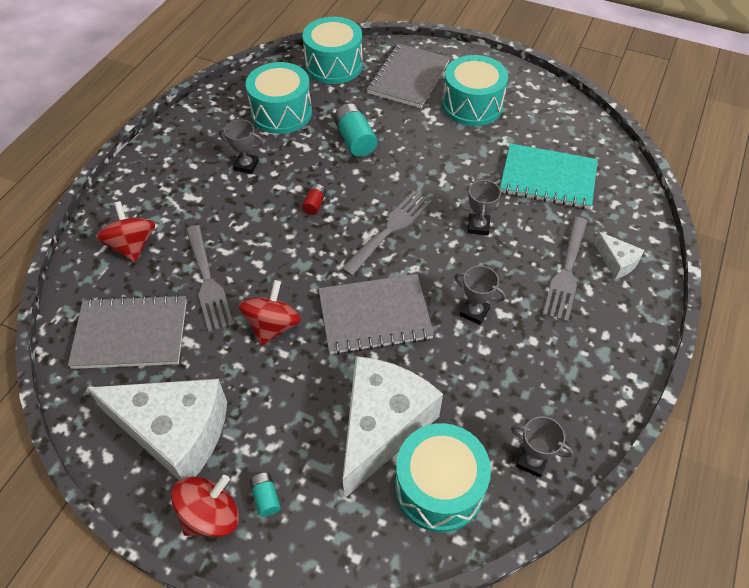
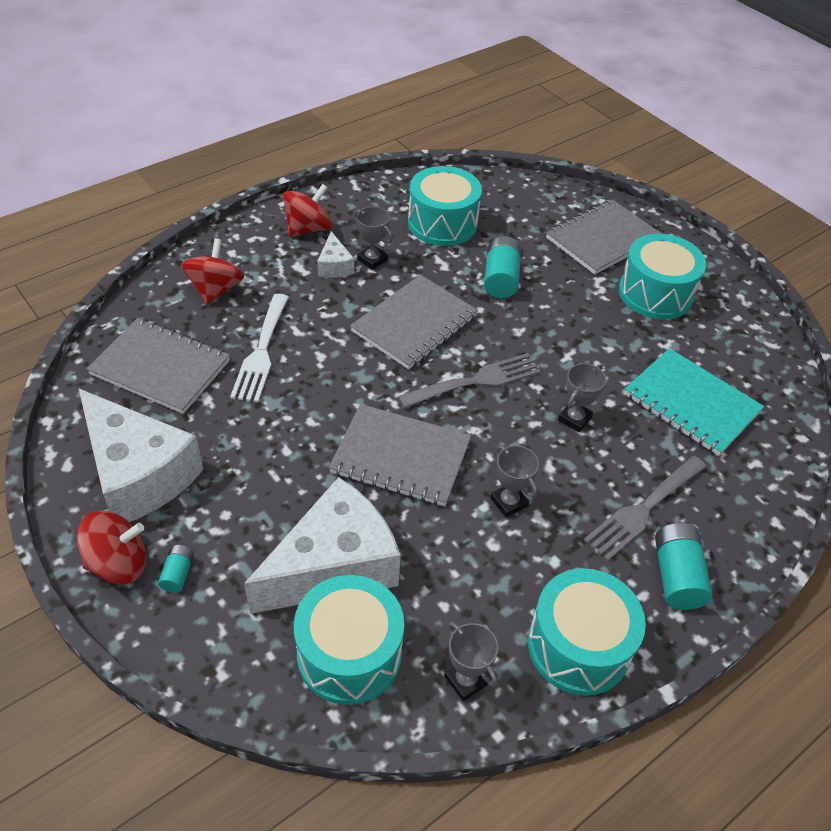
camera: 25 degrees right, 5 degrees down
grey fork [186,225,234,332] -> white fork [230,294,289,402]
red spinning top [239,280,301,346] -> red spinning top moved to [283,184,332,237]
red battery [302,184,326,215] -> grey notebook [350,275,478,369]
turquoise drum [303,17,363,84] -> turquoise drum moved to [528,568,646,696]
white cheese [594,232,645,279] -> white cheese moved to [317,231,354,278]
none -> turquoise battery [655,523,713,610]

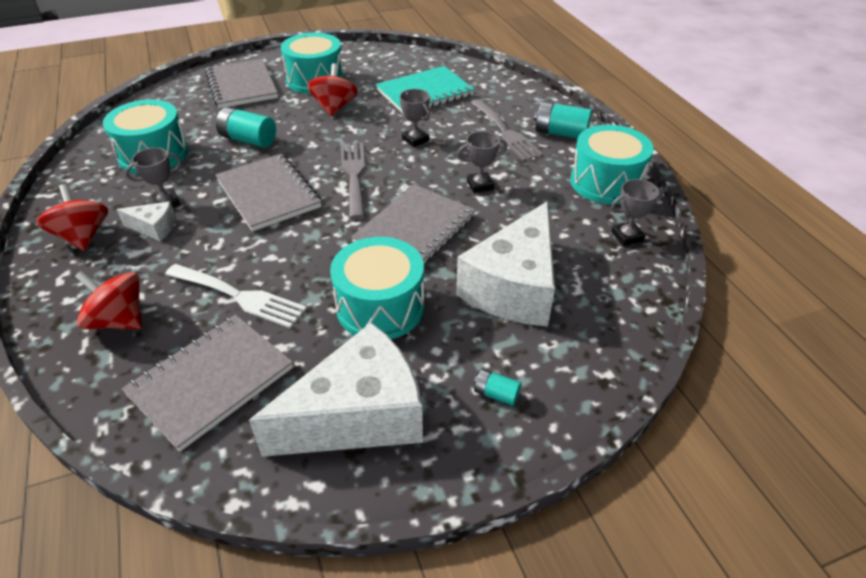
camera: 70 degrees left, 5 degrees down
red spinning top [77,511,147,584] -> red spinning top moved to [307,63,358,116]
white cheese [244,477,401,614] -> white cheese turned 135 degrees counterclockwise [456,201,555,327]
turquoise drum [294,575,404,705] -> turquoise drum moved to [330,237,424,339]

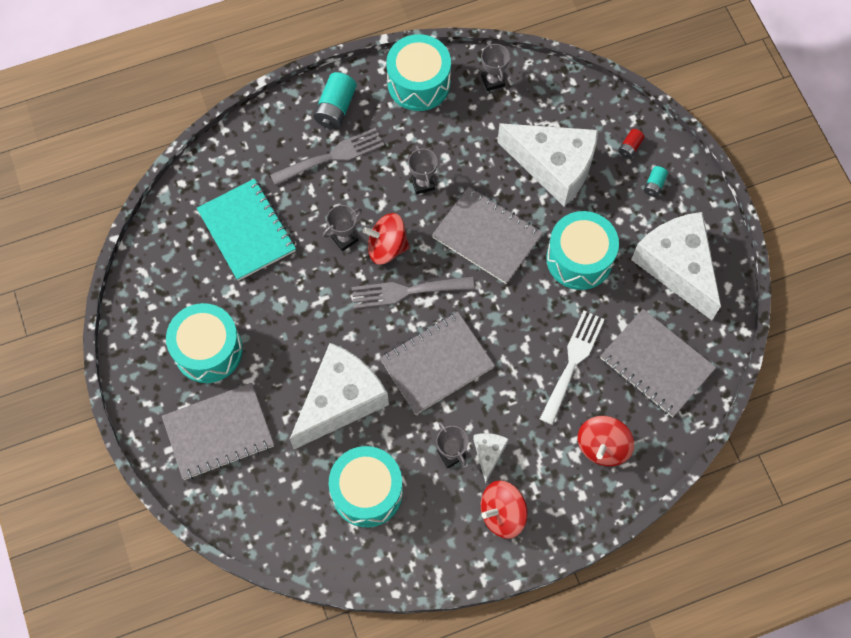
camera: 90 degrees left, 25 degrees up
turquoise battery [216,107,276,147] -> white cheese [290,343,389,449]
red spinning top [307,63,358,116] -> red spinning top moved to [362,213,410,265]
none -> red battery [618,129,645,159]

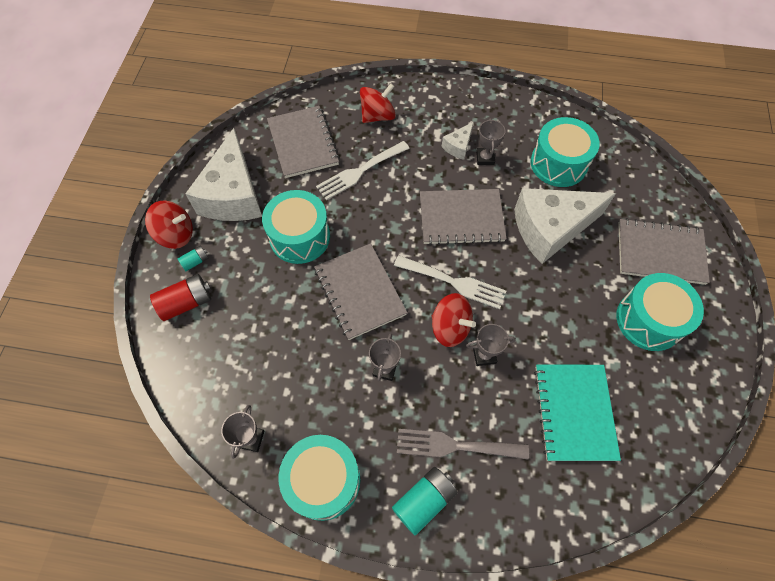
camera: 150 degrees left, 5 degrees down
grey fork [352,276,474,309] -> white fork [394,255,506,309]
red spinning top [481,480,528,539] -> red spinning top moved to [145,201,193,249]
white cheese [497,123,598,207] -> none
red battery [618,129,645,159] -> red battery [150,274,211,321], size x1.86

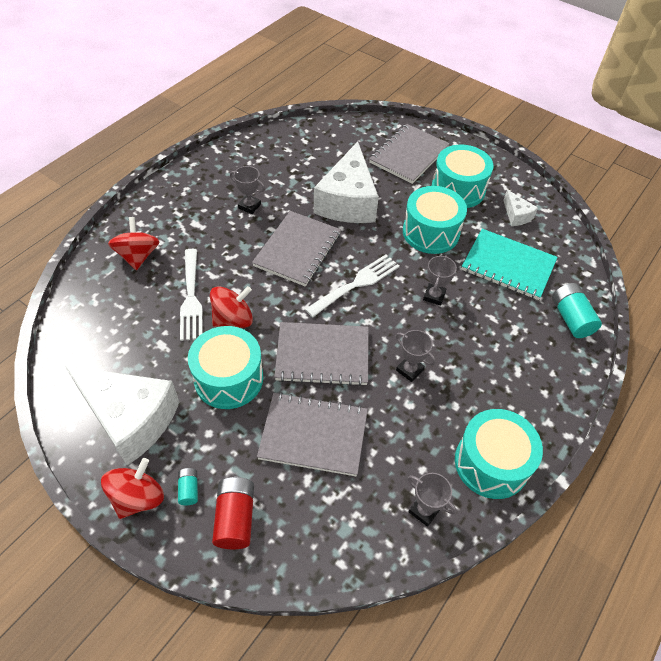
camera: 65 degrees left, 10 degrees down
grey notebook [267,106,340,178] -> grey notebook moved to [257,392,368,476]
turquoise battery [392,467,458,535] -> turquoise battery moved to [552,283,602,338]
grey fork [397,429,529,460] -> none
red spinning top [432,293,476,347] -> red spinning top moved to [210,286,253,328]
white cheese [442,122,473,160] -> white cheese moved to [503,190,538,226]
turquoise drum [530,117,600,187] -> turquoise drum moved to [403,186,467,254]

